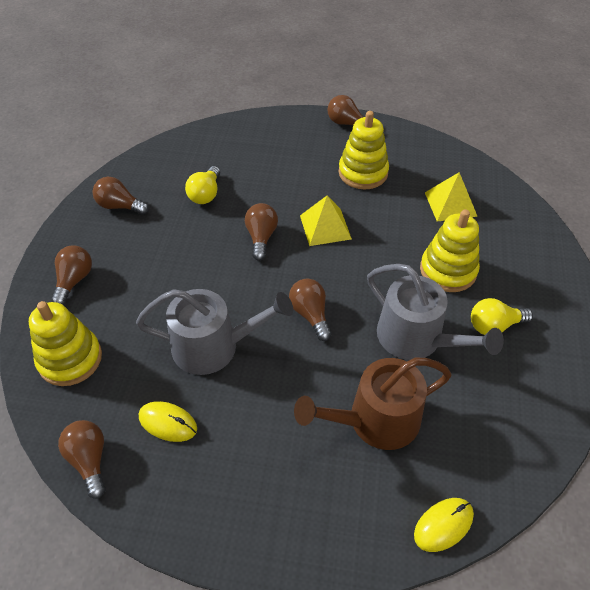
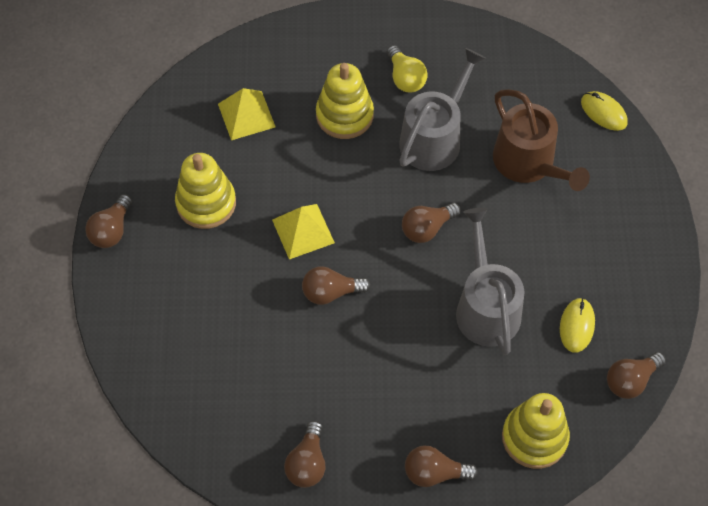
camera: 100 degrees left, 10 degrees up
yellow light bulb [185,166,220,204] -> none

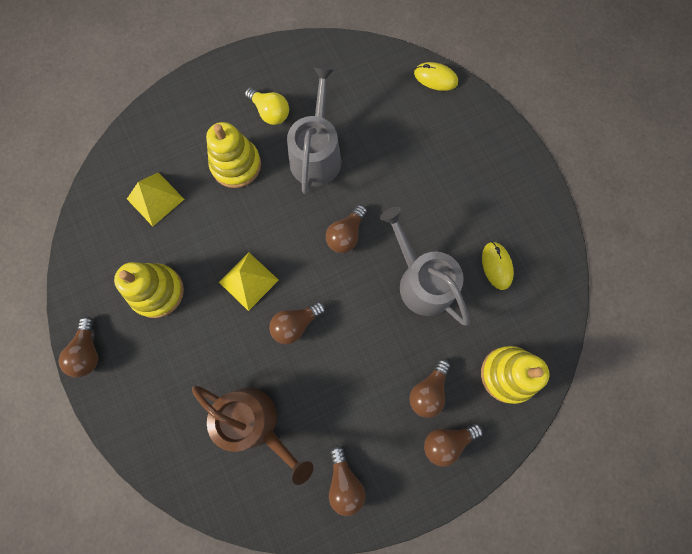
camera: 25 degrees left, 15 degrees up
brown watering can [493,89,590,191] -> brown watering can moved to [192,385,314,485]
brown light bulb [607,352,666,399] -> brown light bulb moved to [409,359,450,418]

